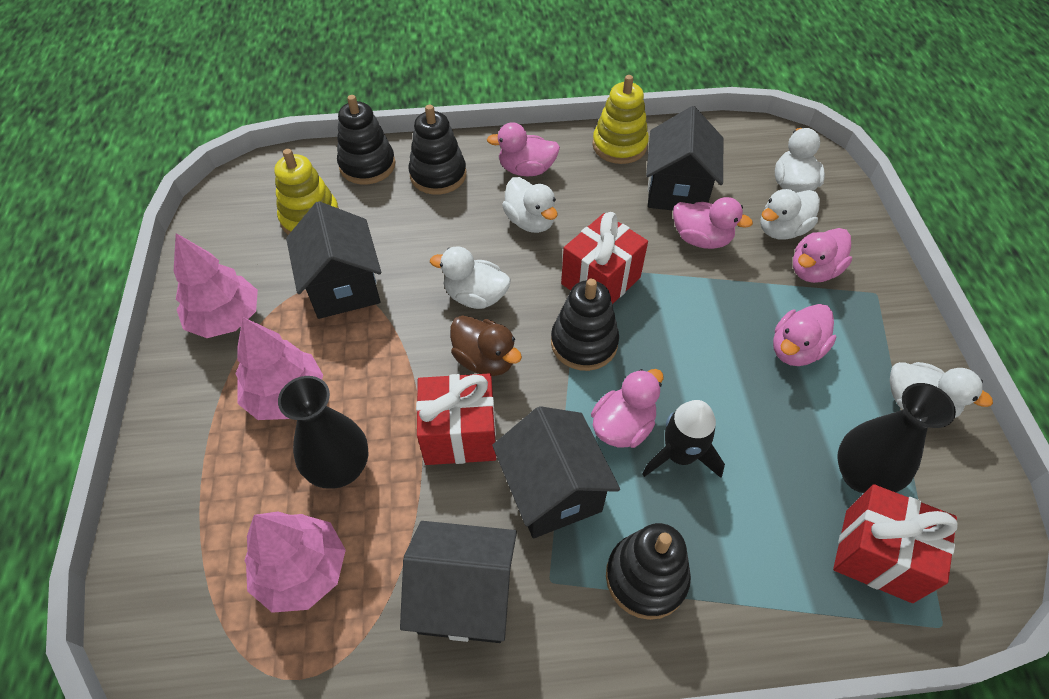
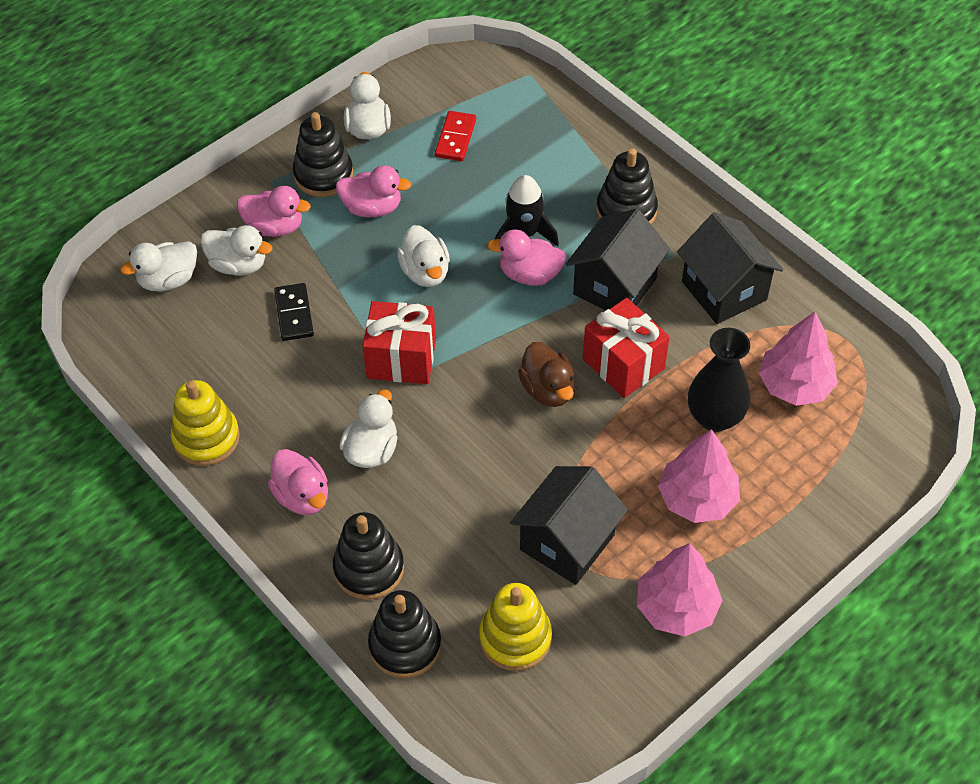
camera: 125 degrees left, 0 degrees up
white duck [430,246,511,309] -> white duck moved to [397,225,450,287]
brown duck [450,315,522,376] -> brown duck turned 150 degrees clockwise [518,342,575,407]
black stacking toy [551,278,619,371] -> black stacking toy moved to [293,112,353,197]
black house [646,106,724,211] -> none
pink duck [673,197,753,249] -> black domino [274,283,314,341]
red gift [833,484,957,603] -> none
black vase [838,383,956,493] -> red domino [435,111,476,161]

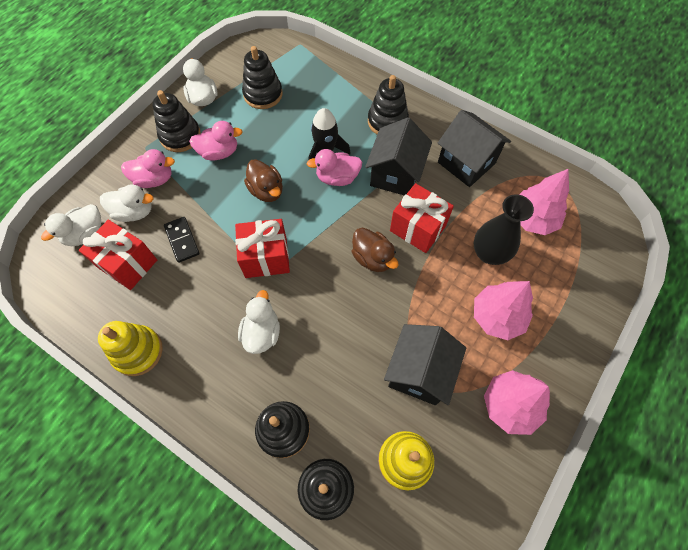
camera: 15 degrees left, 10 degrees up
pink duck [268,449,328,515] -> none
white duck [397,225,450,287] -> brown duck [244,159,283,202]
red domino [435,111,476,161] -> black stacking toy [242,46,283,109]
none -> red gift [78,220,157,290]

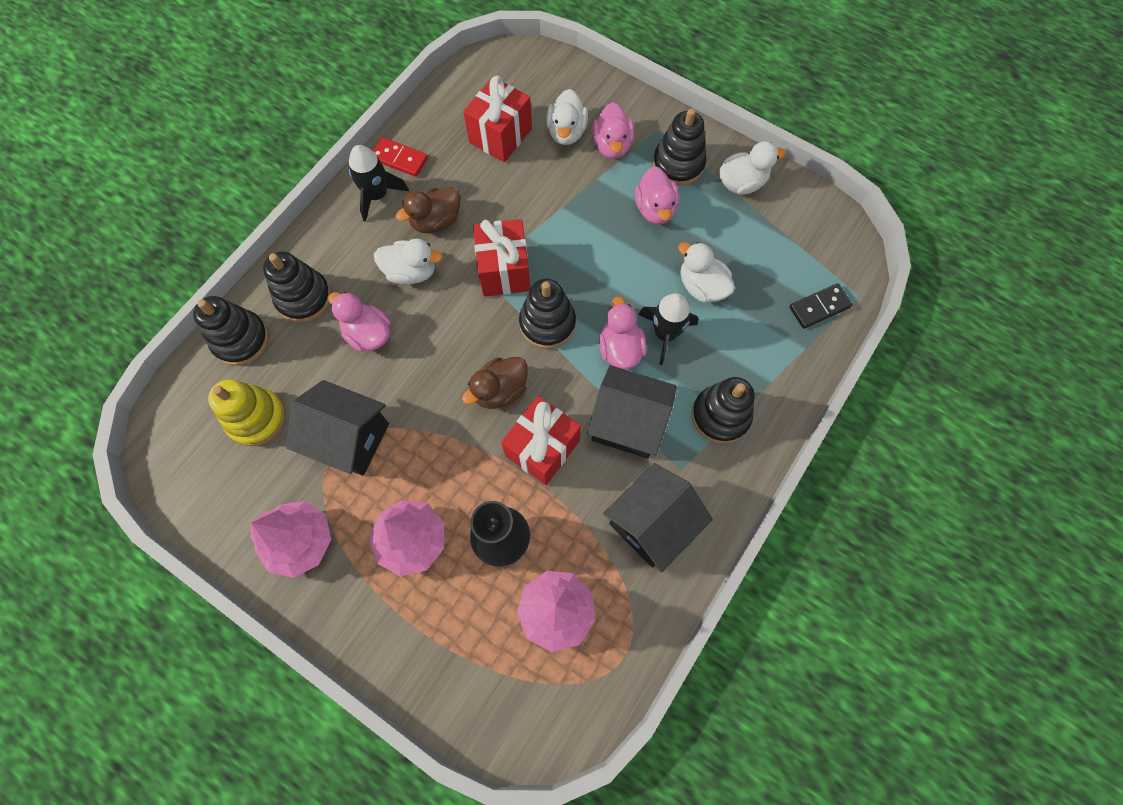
camera: 90 degrees right, 5 degrees up
white duck [41,204,101,246] -> white duck moved to [678,242,735,302]
yellow stacking toy [98,321,163,376] -> red domino [373,137,428,177]
black domino [164,217,200,263] -> black domino moved to [790,283,853,329]
black stacking toy [242,46,283,109] -> black stacking toy moved to [519,279,576,349]
brown duck [244,159,283,202] -> brown duck moved to [396,187,461,233]
none -> pink duck [328,292,391,352]
none -> black rocket [349,145,409,222]

